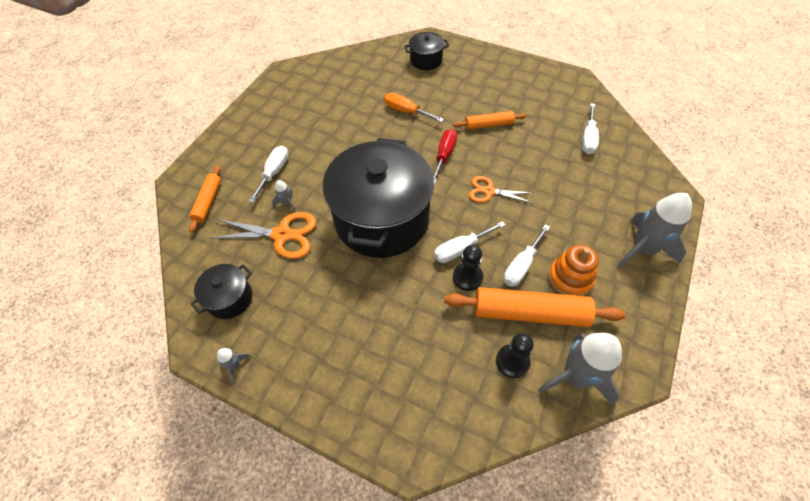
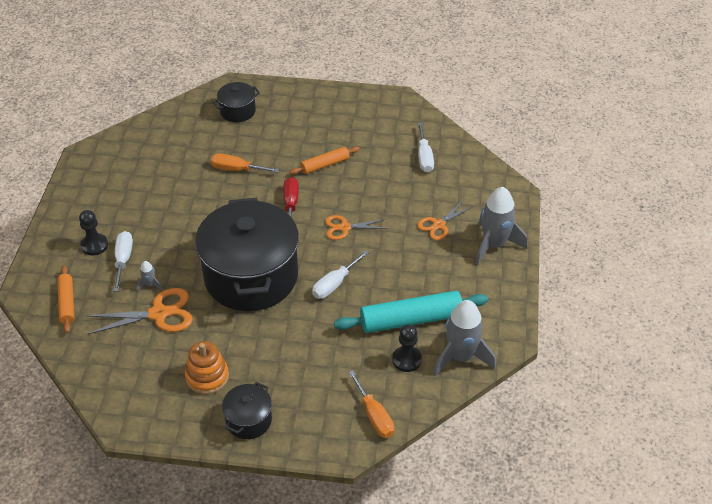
camera: 20 degrees left, 10 degrees down
black pot [191,264,252,319] -> black pot moved to [222,382,272,439]
grey rocket [217,348,251,383] -> none
orange rolling pin [444,287,626,327] -> turquoise rolling pin [334,291,488,333]
black pawn [453,245,483,291] -> black pawn moved to [79,210,108,256]
white screwdriver [504,224,550,287] -> none
orange stacking toy [548,245,599,296] -> orange stacking toy moved to [185,341,229,394]
none -> orange screwdriver [348,370,394,438]
none -> orange scissors [417,201,472,240]

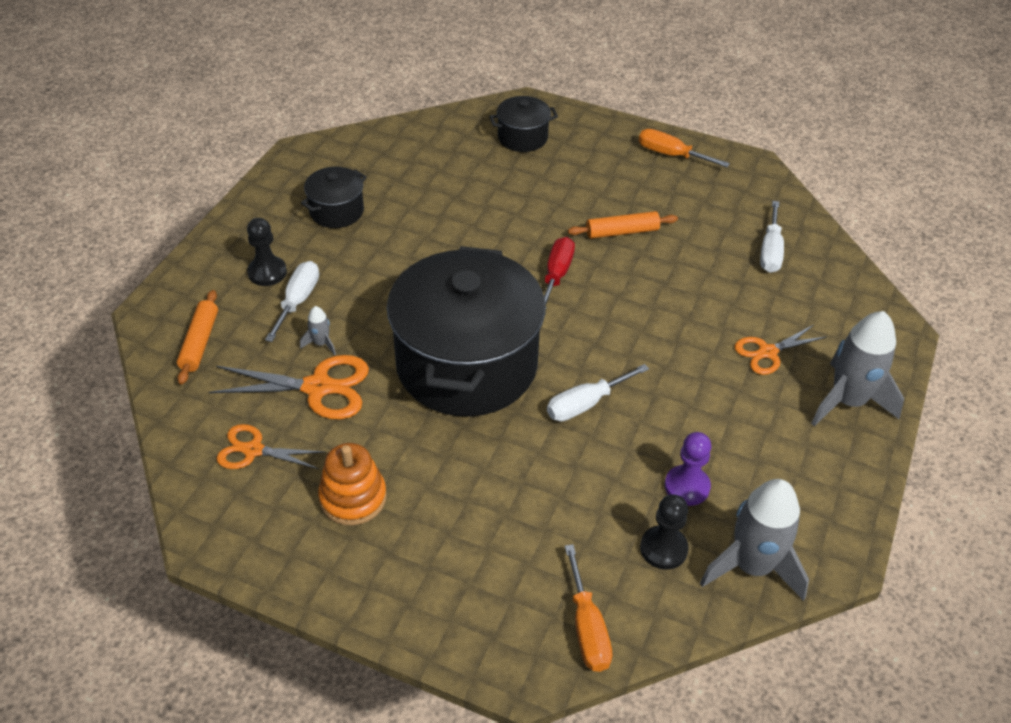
camera: 15 degrees right, 0 degrees up
orange screwdriver [211,154,279,172] -> orange screwdriver moved to [639,129,730,167]
black pot [222,382,272,439] -> black pot moved to [301,167,367,228]
orange scissors [325,215,388,240] -> orange scissors moved to [216,424,325,469]
turquoise rolling pin [334,291,488,333] -> purple pawn [665,432,711,506]

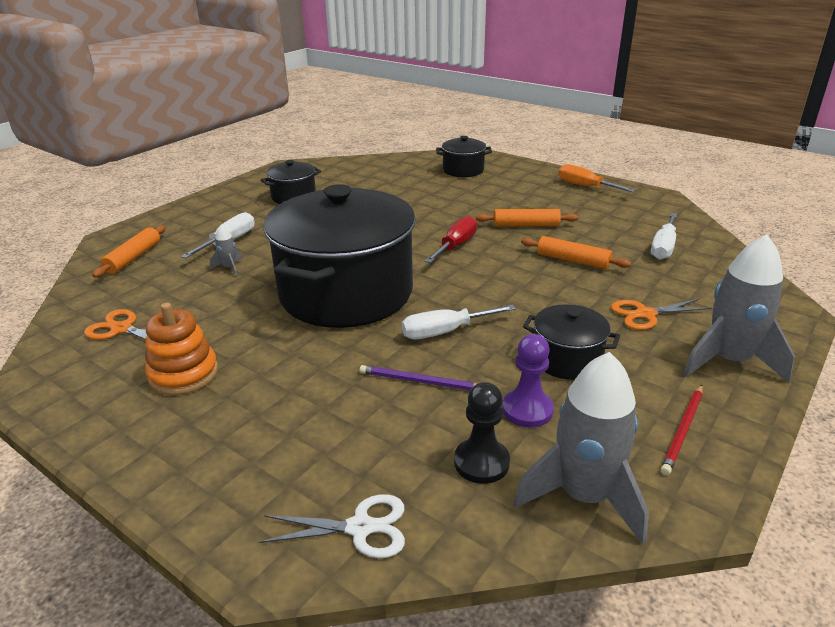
camera: 15 degrees right, 15 degrees down
orange scissors [209,355,369,419] -> none
black pawn [247,218,287,286] -> none
orange screwdriver [565,544,612,672] -> white scissors [259,494,405,558]
none -> purple pencil [360,365,477,390]
none -> orange rolling pin [521,236,631,269]
none -> black pot [523,304,620,380]
none -> red pencil [661,385,703,475]

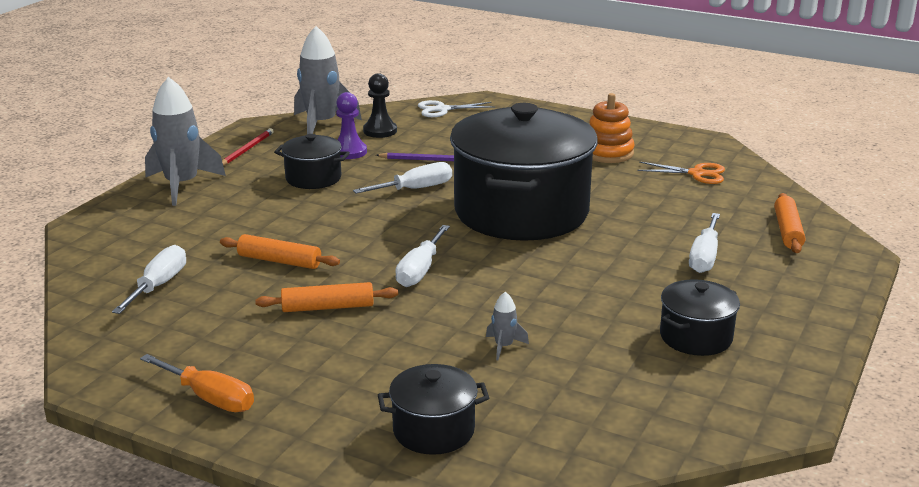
camera: 170 degrees right, 5 degrees down
grey rocket [210,225,242,276] -> grey rocket moved to [486,292,529,360]
red screwdriver [425,216,477,263] -> white screwdriver [395,225,450,287]
orange scissors [611,299,712,330] -> none

